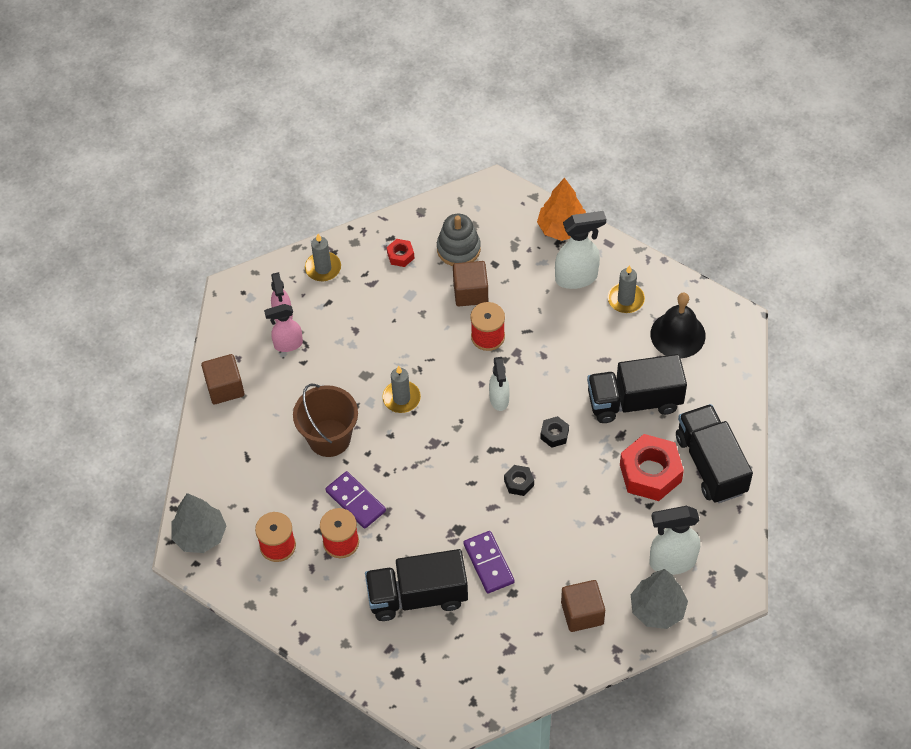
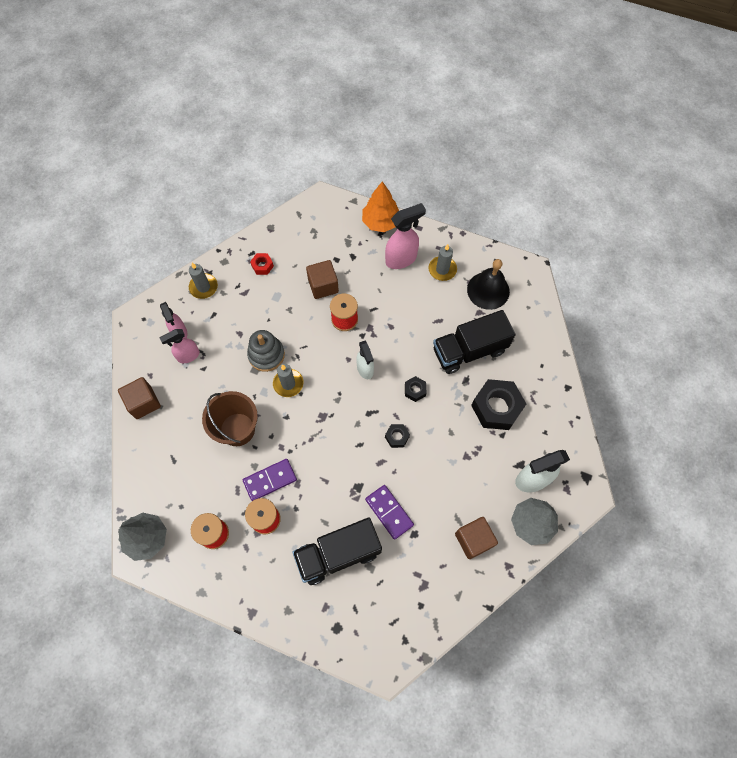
camera: 15 degrees left, 10 degrees up
purple domino [325,471,386,529] -> purple domino turned 60 degrees counterclockwise [243,459,297,501]
grey stacking toy [437,214,481,266] -> grey stacking toy moved to [247,330,285,372]
white spray bottle [555,211,606,289] -> pink spray bottle [385,203,426,269]
red nut [620,434,684,501] -> black nut [471,379,526,430]
black truck [676,404,753,503] -> none

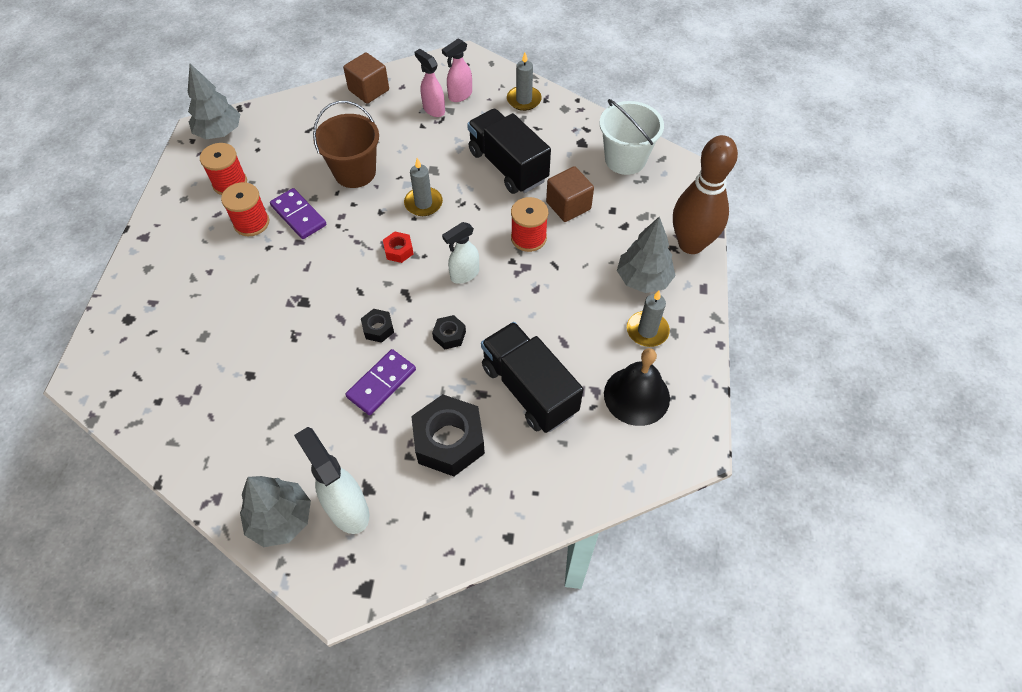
camera: 75 degrees right, 10 degrees down
grey stacking toy [247,330,285,372] -> none
red nut [250,253,274,275] -> red nut moved to [383,232,414,263]
black truck [292,517,382,585] -> black truck moved to [467,109,551,194]
orange tree [362,181,399,232] -> brown bowling pin [673,135,738,254]
purple domino [365,485,414,540] -> purple domino moved to [345,349,416,415]
pink spray bottle [385,203,426,269] -> grey tree [617,217,676,293]
brown cube [455,517,498,559] -> none
none -> white bucket [599,99,664,175]

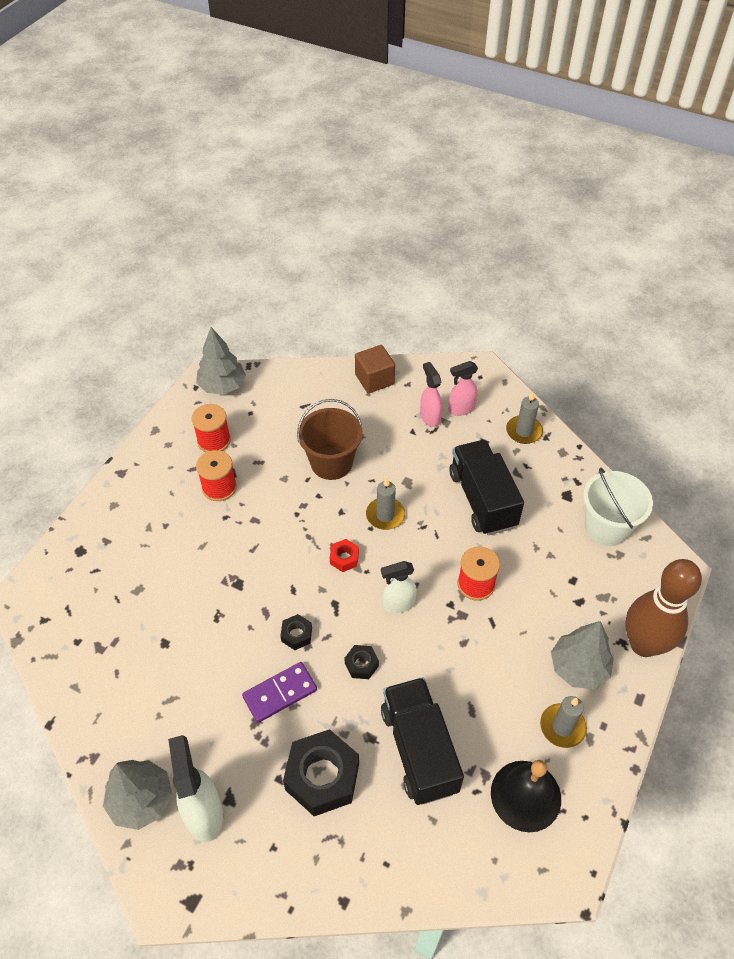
camera: 20 degrees right, 5 degrees down
purple domino [270,188,327,239] -> none
brown cube [546,166,594,222] -> none

